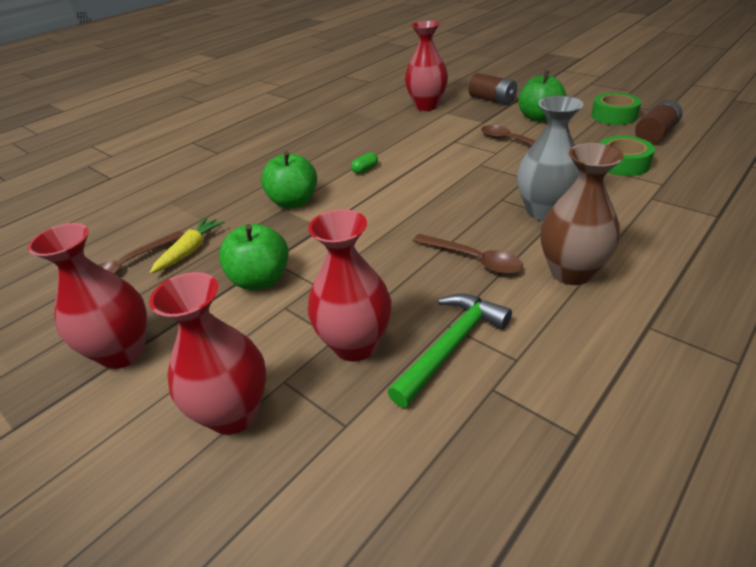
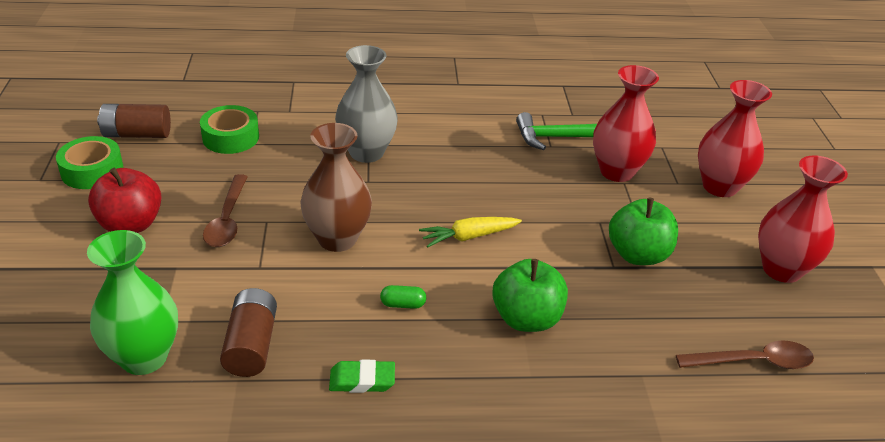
camera: 140 degrees left, 0 degrees up
yellow carrot [150,217,225,273] -> yellow carrot moved to [419,217,522,248]
red vase [405,21,448,111] -> green vase [87,230,178,375]
brown spoon [413,234,523,274] -> none
brown battery [468,73,517,105] -> brown battery moved to [220,288,277,377]
green apple [518,70,566,122] -> red apple [88,168,162,233]
brown vase [541,143,624,285] -> brown vase moved to [301,123,372,252]
none -> green eraser [329,360,395,393]

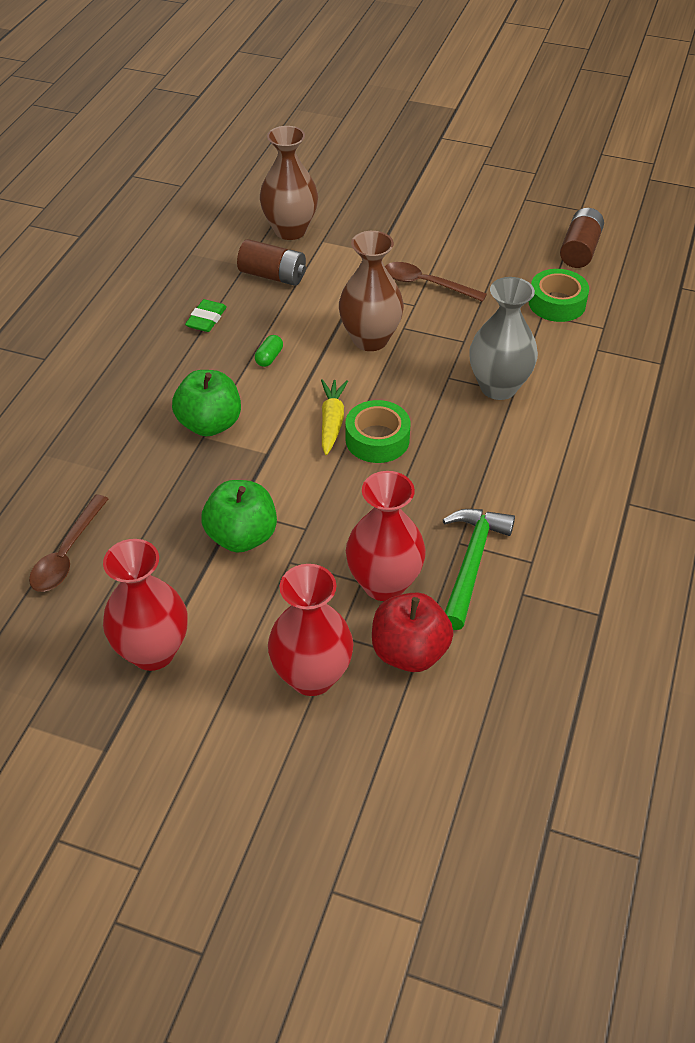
camera: 115 degrees right, 10 degrees up
green tape [56,136,124,189] -> green tape moved to [345,400,410,463]
green vase [87,230,178,375] -> brown vase [260,126,318,240]
red apple [88,168,162,233] -> red apple moved to [372,592,453,672]

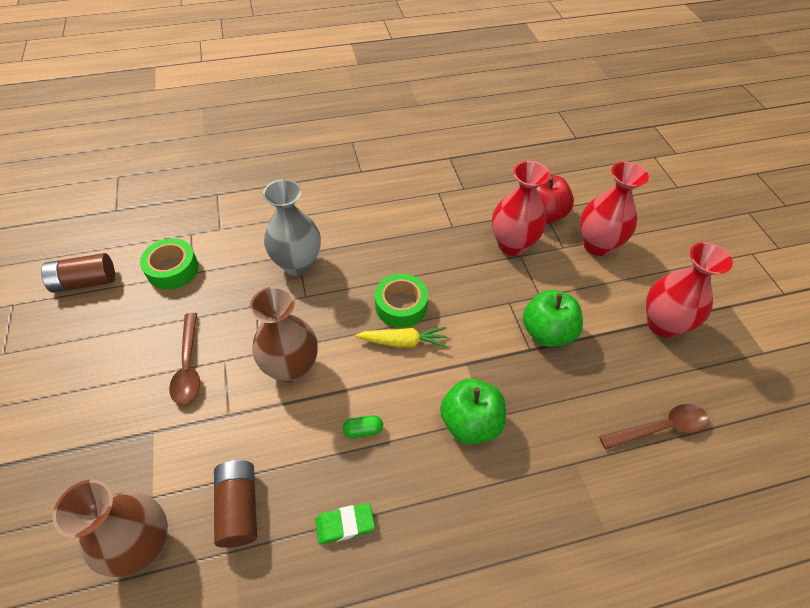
camera: 125 degrees left, 5 degrees up
yellow carrot [321,379,348,455] -> yellow carrot turned 150 degrees counterclockwise [356,327,448,347]
green hammer [443,509,515,630] -> none

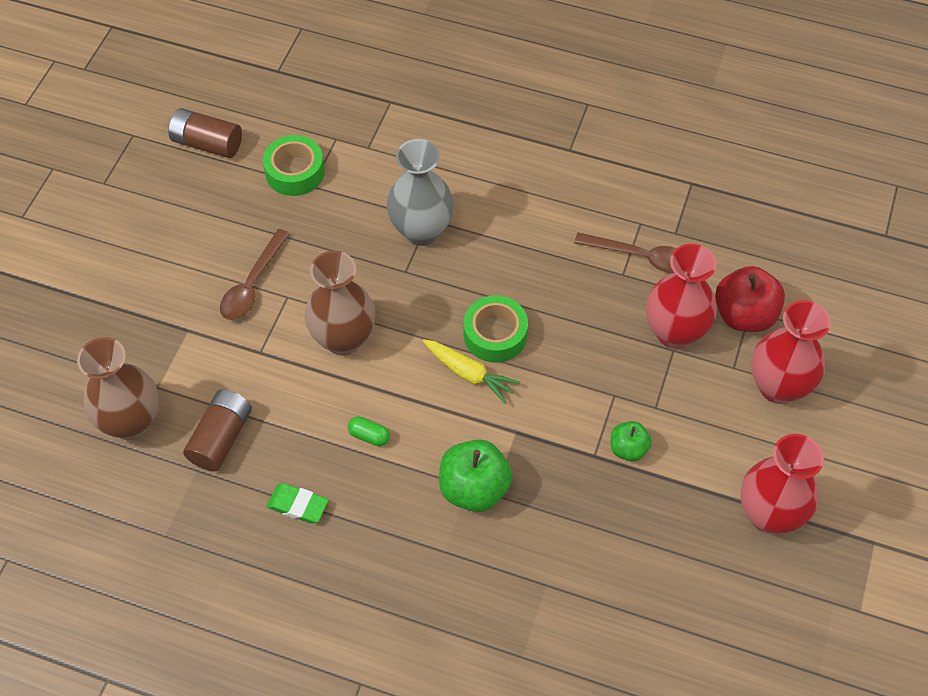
camera: 35 degrees right, 5 degrees up
green apple [523,290,583,347] -> green apple [611,421,652,462], size x0.57
brown spoon [599,404,709,449] -> brown spoon moved to [574,233,677,273]

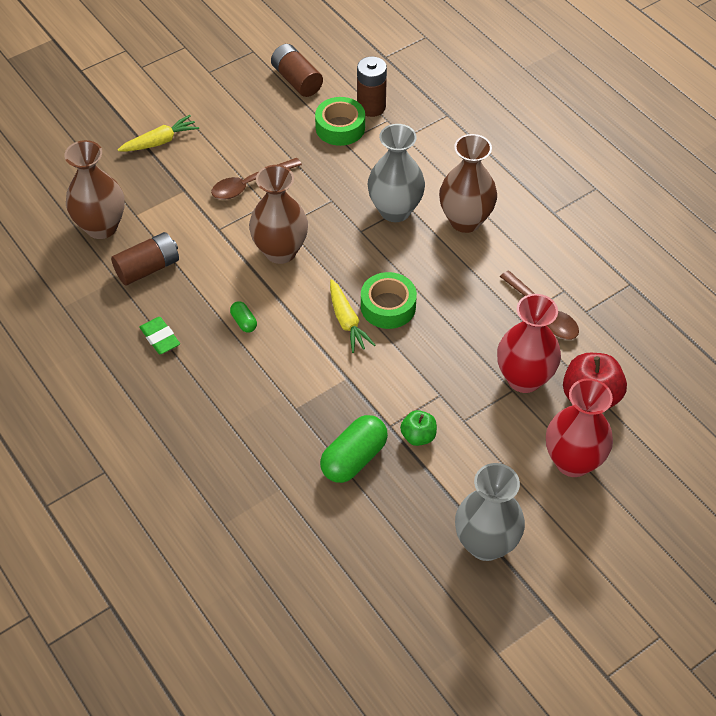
camera: 35 degrees right, 5 degrees down
green apple [439,439,513,512] -> none
red vase [741,434,824,534] -> grey vase [455,463,525,561]
none -> yellow carrot [118,115,199,151]
none -> green capsule [320,415,388,483]
none -> brown battery [357,56,387,117]
none -> brown vase [439,134,497,233]

